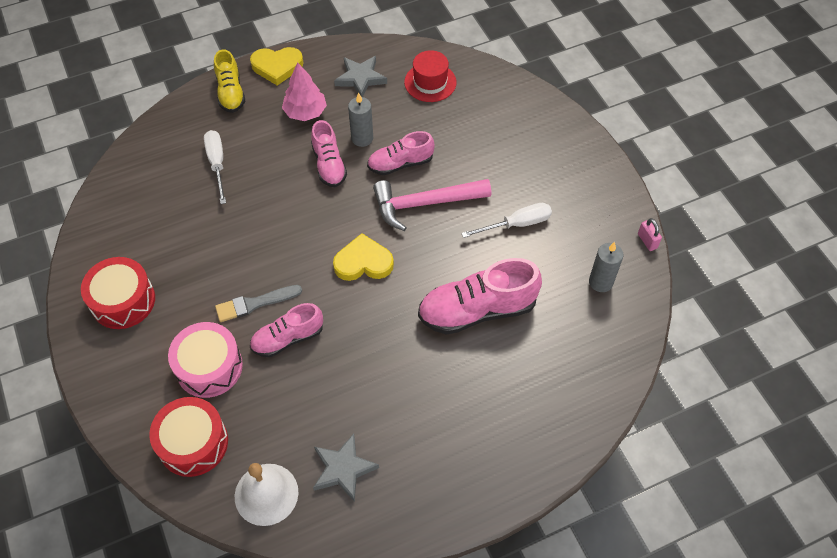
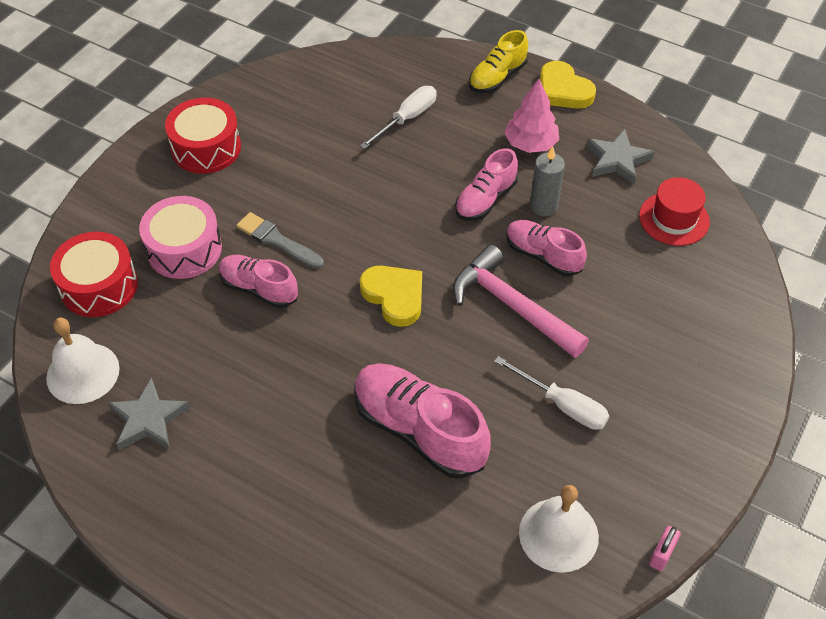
camera: 55 degrees right, 5 degrees down
grey candle [589,242,624,292] -> white bell [519,485,599,573]

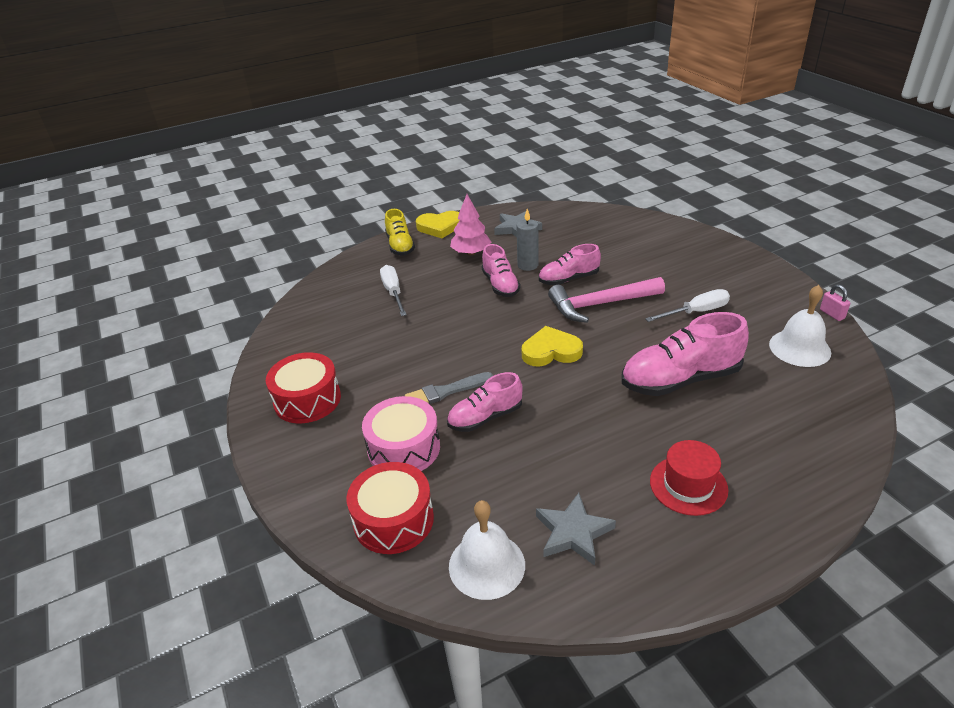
camera: 55 degrees left, 15 degrees down
red hat [639,177,710,246] -> red hat moved to [650,440,728,516]

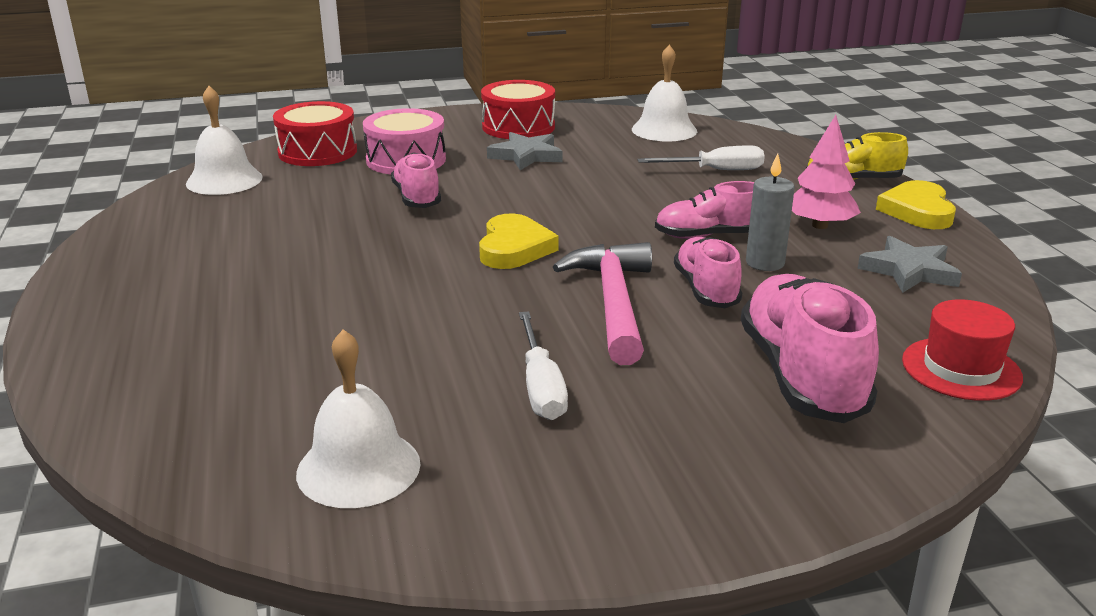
camera: 100 degrees right, 10 degrees down
grey brush [405,372,493,404] -> none
grey star [536,493,616,566] -> grey star moved to [487,132,563,170]
pink shoe [621,312,749,396] -> pink shoe moved to [741,274,879,423]
red hat [650,440,728,516] -> red hat moved to [902,299,1023,401]
pink padlock [820,284,850,321] -> none
none -> white bell [632,45,697,141]

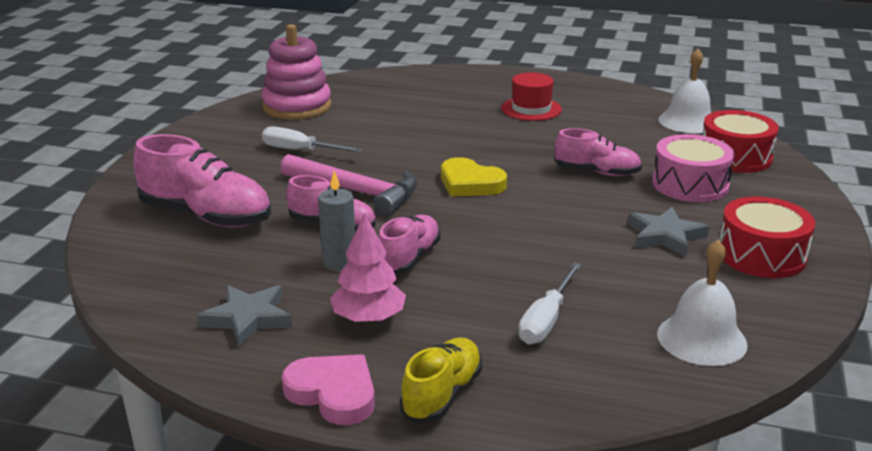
camera: 120 degrees right, 0 degrees up
white bell [296,329,421,508] -> pink stacking toy [261,24,331,119]
yellow heart [876,180,956,229] -> pink heart [282,354,375,425]
red hat [902,299,1023,401] -> red hat moved to [501,72,562,121]

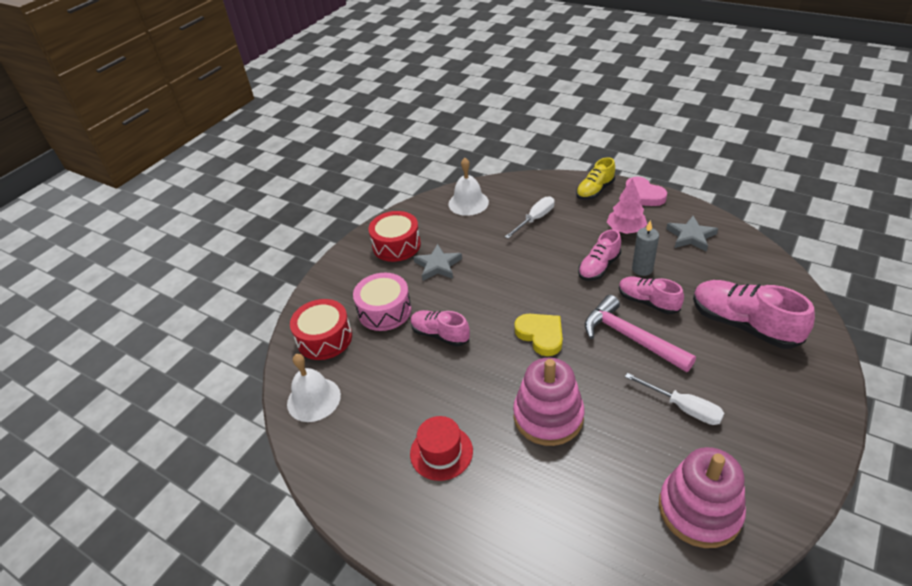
camera: 160 degrees left, 15 degrees up
none -> pink stacking toy [513,358,585,446]

